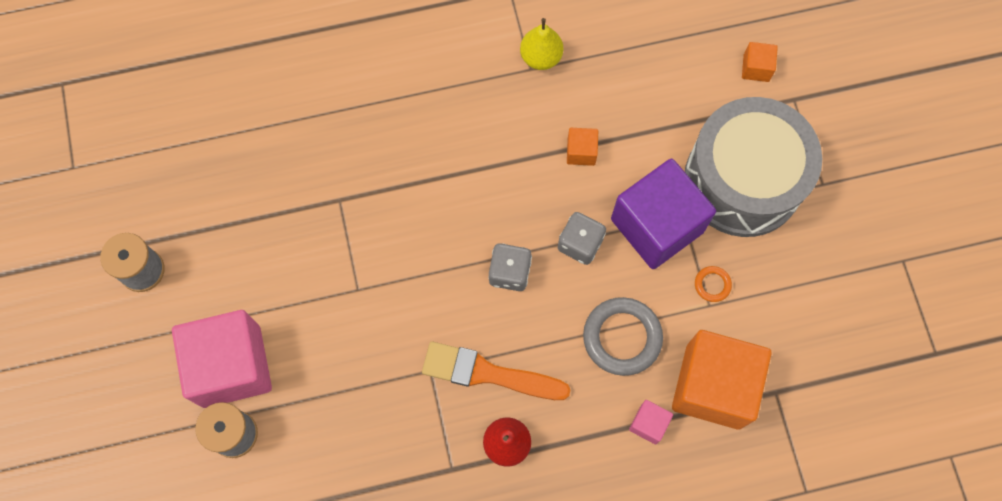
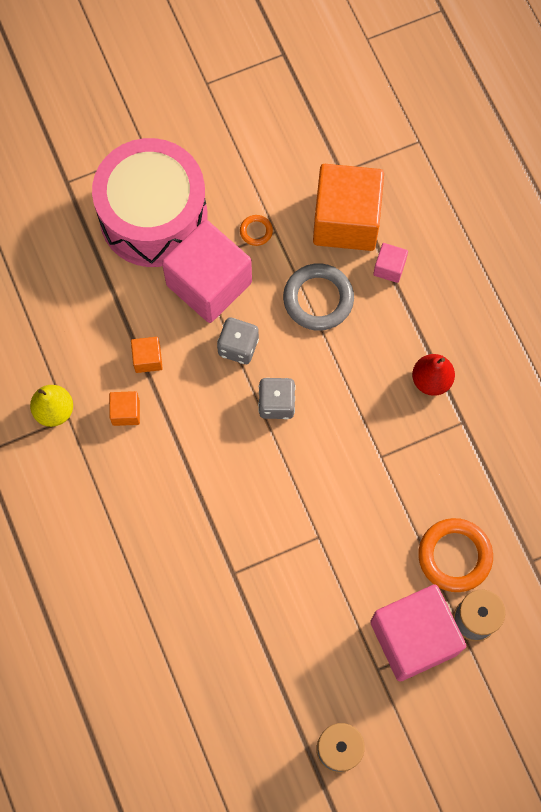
camera: 100 degrees left, 0 degrees up
orange brush [422,341,571,400] -> none
purple cube [611,159,716,269] -> pink cube [162,220,252,323]
grey drum [685,97,822,237] -> pink drum [92,138,207,267]
orange cube [742,42,778,82] -> orange cube moved to [109,391,140,426]
none -> orange ring [418,518,493,592]

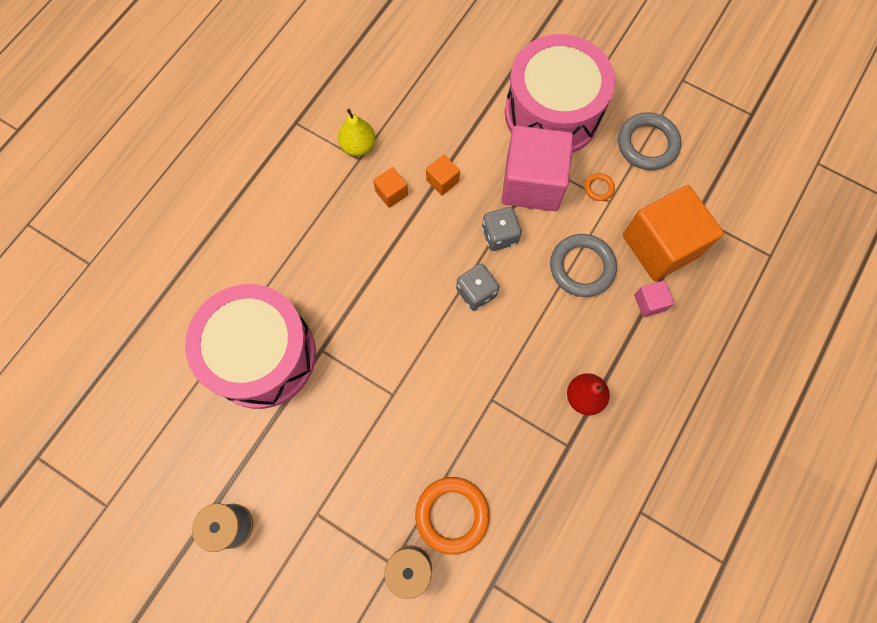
camera: 55 degrees right, 0 degrees up
pink cube [370,585,466,682] -> none
none -> pink drum [185,284,316,409]
none -> grey ring [618,112,681,170]

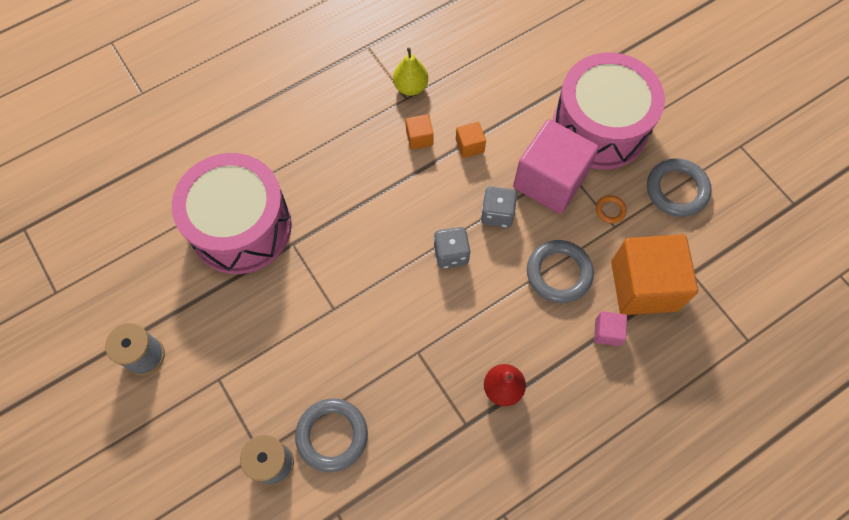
camera: 25 degrees right, 5 degrees down
orange ring [415,477,490,555] -> grey ring [295,398,368,472]

